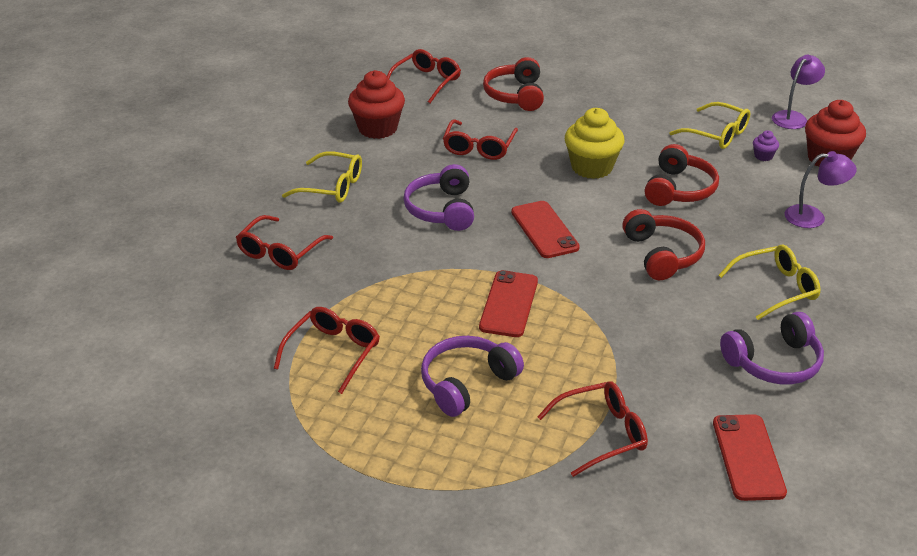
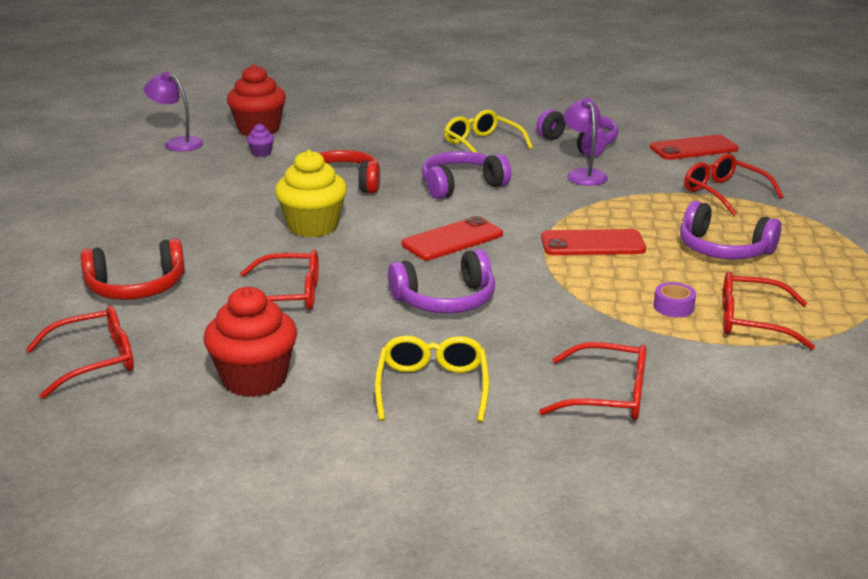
camera: 105 degrees left, 10 degrees down
red glasses [387,49,461,103] -> red glasses turned 135 degrees clockwise [25,306,134,399]
red headphones [622,209,705,280] -> purple headphones [422,151,511,199]
yellow glasses [669,102,750,149] -> none
purple lamp [784,151,857,228] -> purple lamp moved to [564,98,608,186]
none -> purple tape [653,282,696,317]

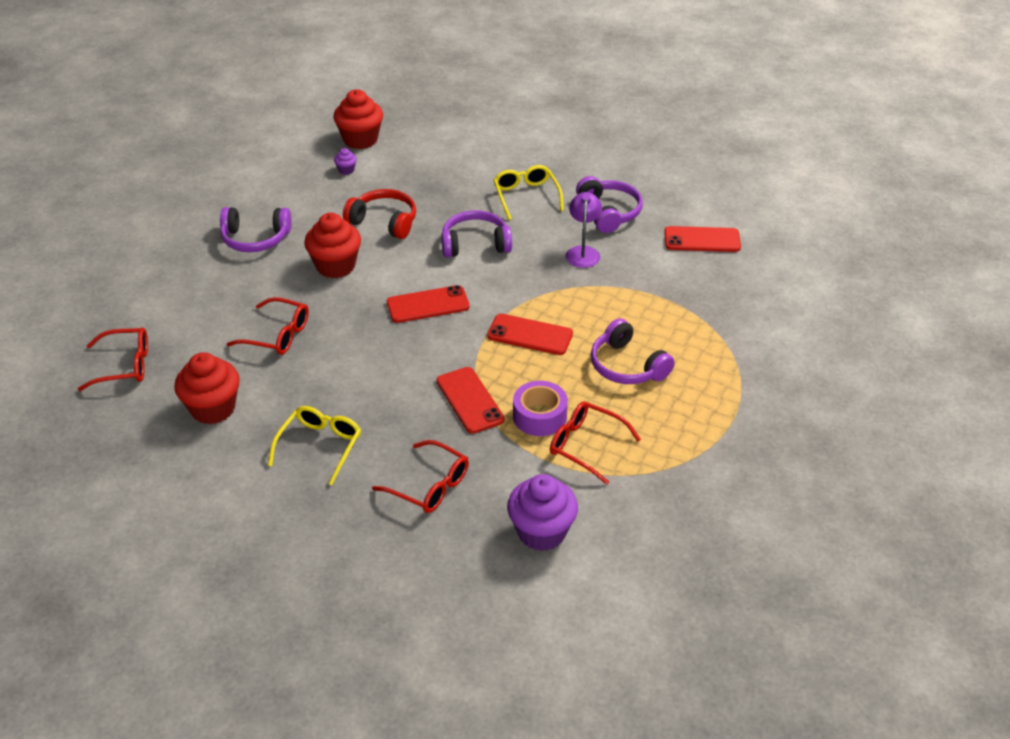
camera: 20 degrees right, 15 degrees up
red headphones [81,238,185,300] -> none
purple lamp [144,72,203,151] -> none
yellow cupcake [275,150,347,237] -> red cupcake [304,213,361,278]
purple headphones [388,249,495,313] -> purple headphones moved to [220,207,292,252]
purple tape [653,282,696,317] -> purple tape [513,381,568,436], size x1.73
red glasses [684,154,784,216] -> none
none -> red phone [437,367,504,434]
none -> purple cupcake [507,474,578,551]

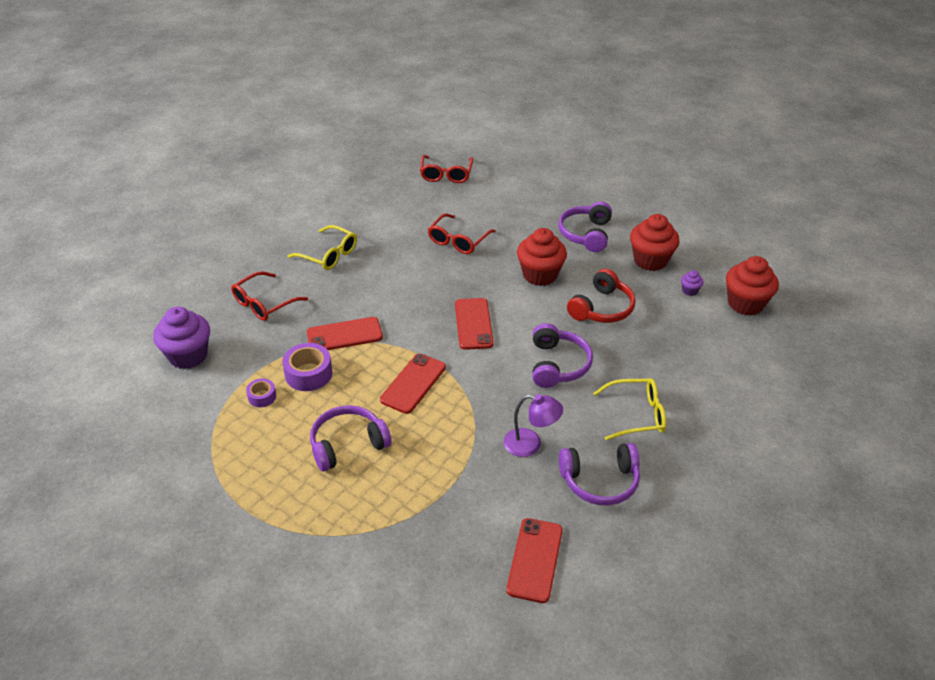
camera: 100 degrees right, 0 degrees up
red cupcake [174,352,240,424] -> red cupcake moved to [630,214,680,271]
red glasses [550,402,641,485] -> purple tape [246,378,276,407]

